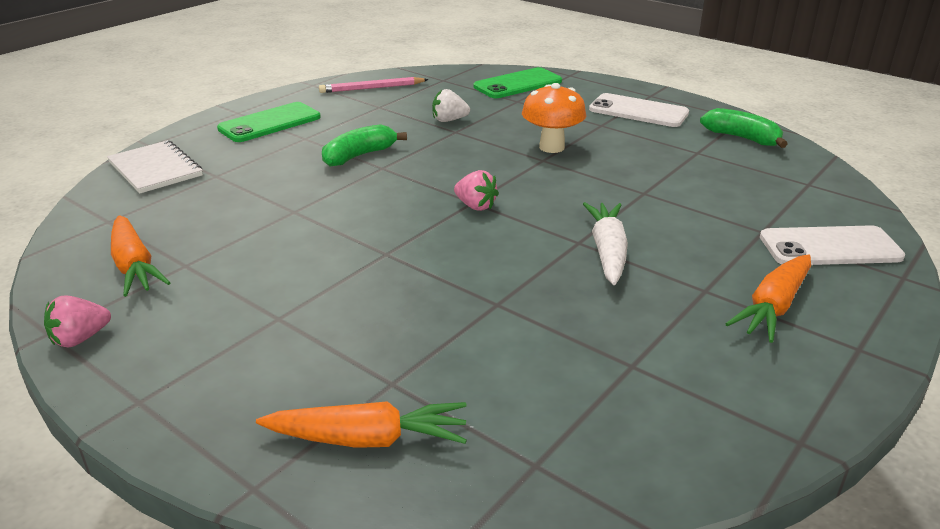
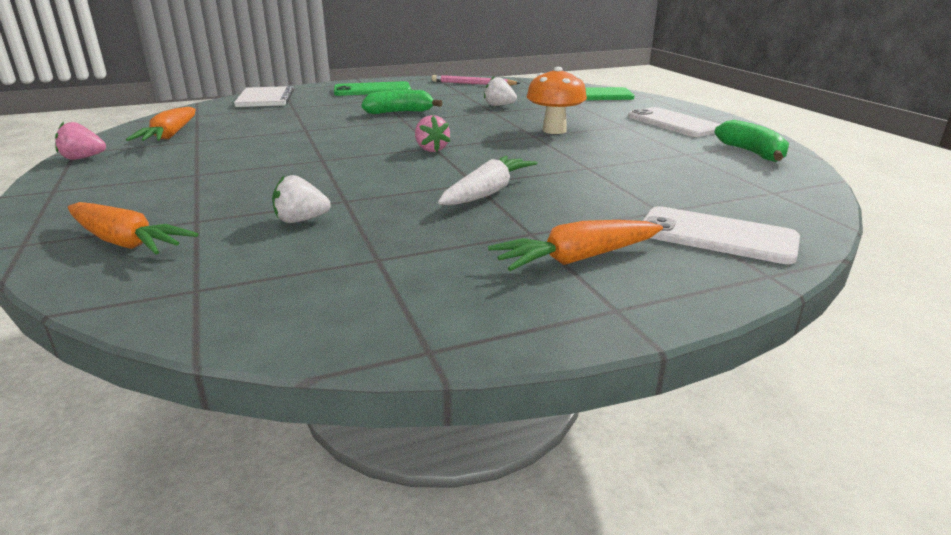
camera: 30 degrees right, 5 degrees down
none -> white strawberry [272,175,331,223]

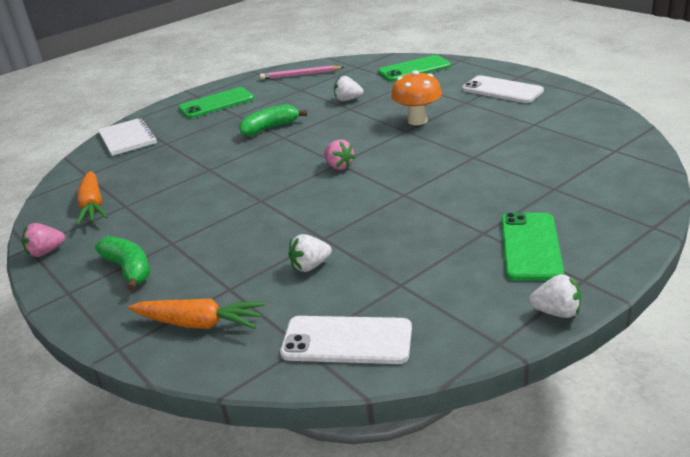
camera: 15 degrees left, 5 degrees up
white carrot [438,156,538,205] -> none
orange carrot [488,220,663,271] -> green phone [501,212,564,281]
white phone [643,206,800,264] -> white phone moved to [280,316,412,364]
green banana [714,120,789,162] -> green banana moved to [95,236,150,291]
none -> white strawberry [529,274,582,318]

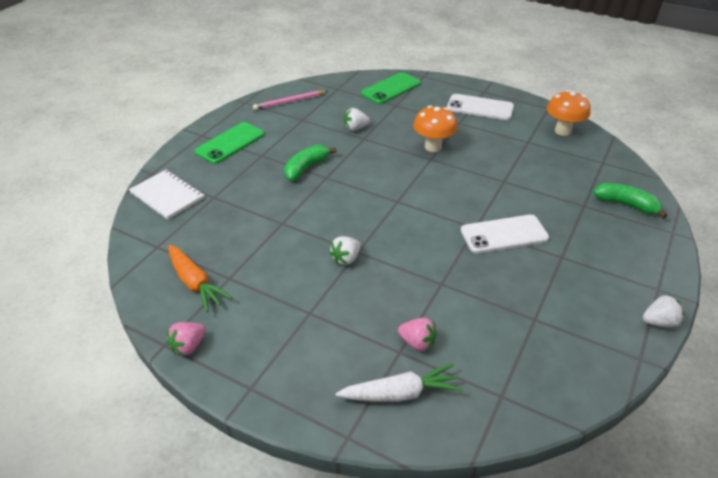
camera: 25 degrees left, 10 degrees up
green banana [95,236,150,291] -> green banana moved to [593,183,668,219]
orange carrot [128,299,266,329] -> white carrot [336,363,463,402]
white phone [280,316,412,364] -> white phone moved to [461,214,549,253]
white strawberry [288,234,332,272] -> white strawberry moved to [329,236,361,265]
pink strawberry [324,139,356,170] -> pink strawberry moved to [398,318,437,351]
green phone [501,212,564,281] -> none
none -> orange mushroom [547,90,591,136]

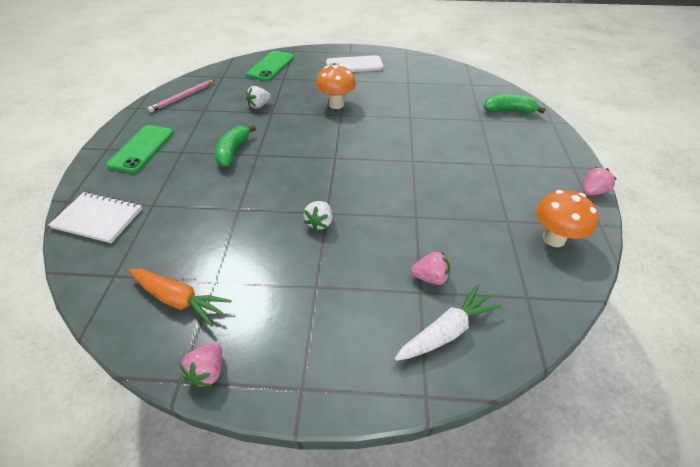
camera: 25 degrees left, 5 degrees up
white phone [461,214,549,253] -> none
orange mushroom [547,90,591,136] -> orange mushroom moved to [536,190,599,247]
white strawberry [642,294,684,328] -> pink strawberry [583,167,617,195]

